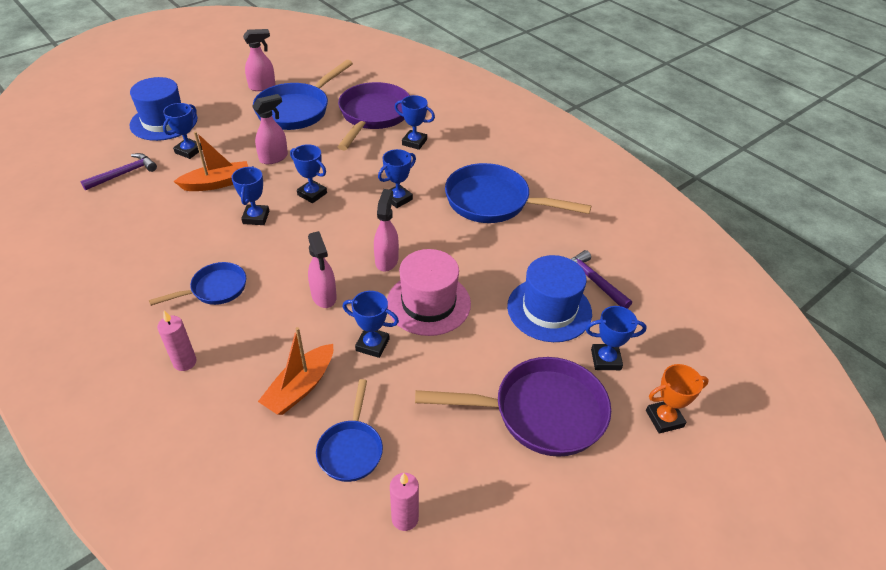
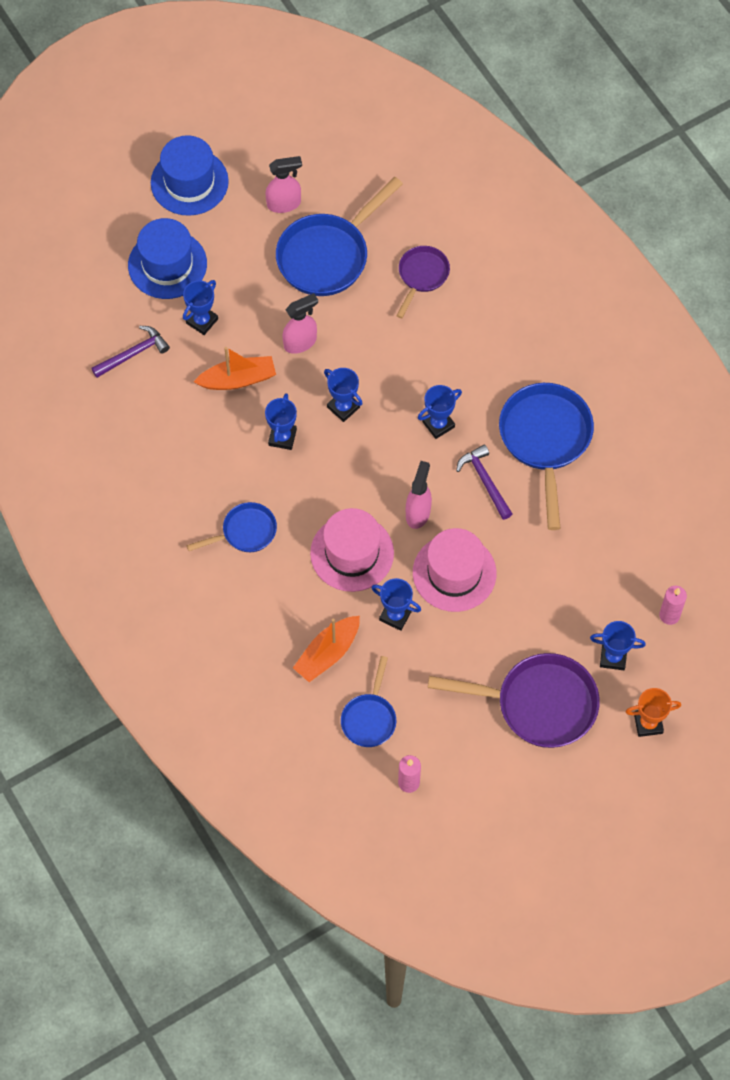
camera: 10 degrees right, 20 degrees up
pink candle [157,311,196,371] -> pink candle moved to [659,586,687,625]
pink spray bottle [308,231,337,308] -> pink hat [310,508,394,592]
purple pan [338,82,410,150] -> purple pan [396,246,450,318], size x0.56
blue trophy [394,95,435,150] -> none
blue pan [445,163,592,223] -> blue pan turned 60 degrees clockwise [499,383,594,530]
blue hat [507,255,592,342] -> blue hat moved to [151,135,229,216]
purple hammer [571,250,632,309] -> purple hammer moved to [456,444,512,520]

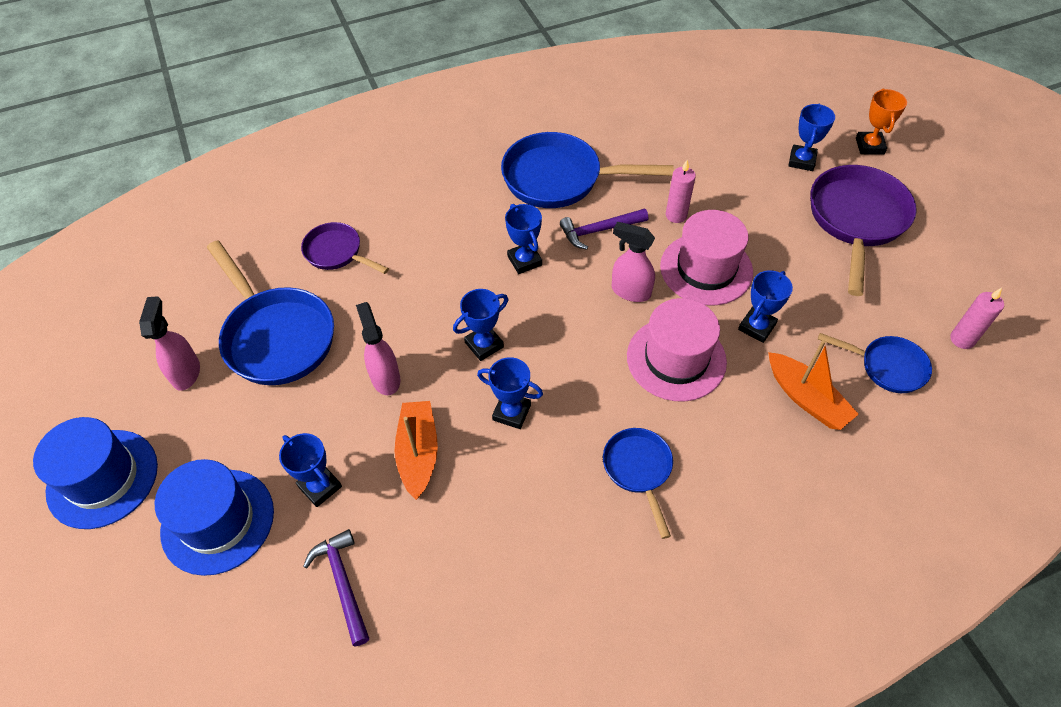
camera: 80 degrees left, 10 degrees down
pink candle [659,586,687,625] -> pink candle moved to [666,160,696,223]

